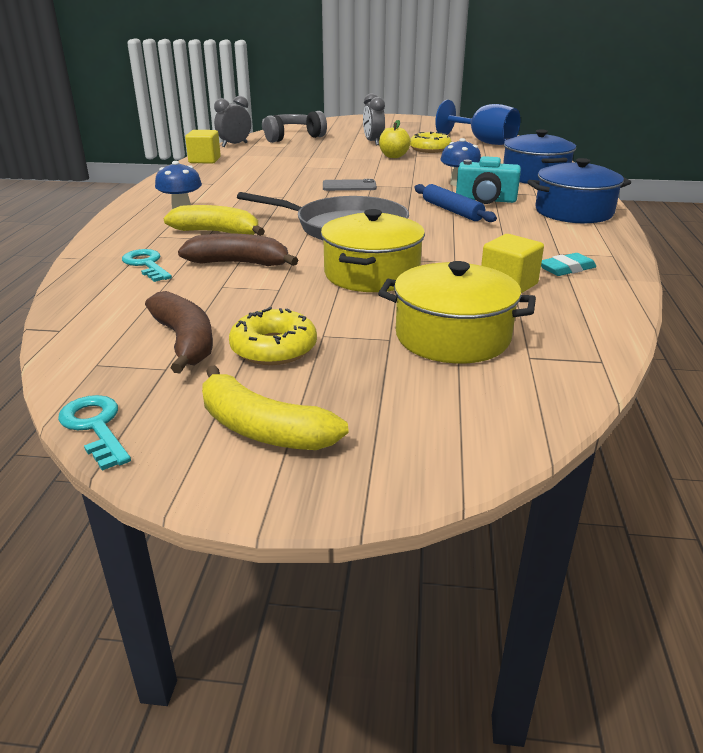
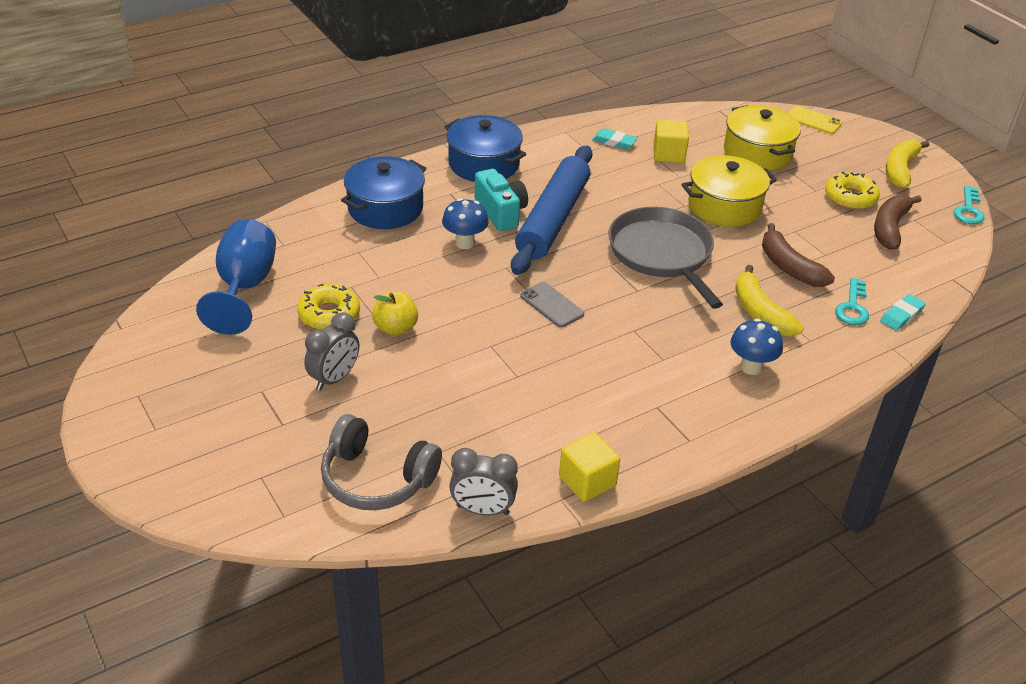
camera: 130 degrees left, 10 degrees up
yellow banana [202,365,348,450] -> yellow banana turned 150 degrees counterclockwise [886,139,929,189]
blue rolling pin [414,184,497,222] -> blue rolling pin [511,145,593,275], size x1.87
none -> yellow phone [788,106,842,134]
none -> turquoise eraser [880,294,926,331]

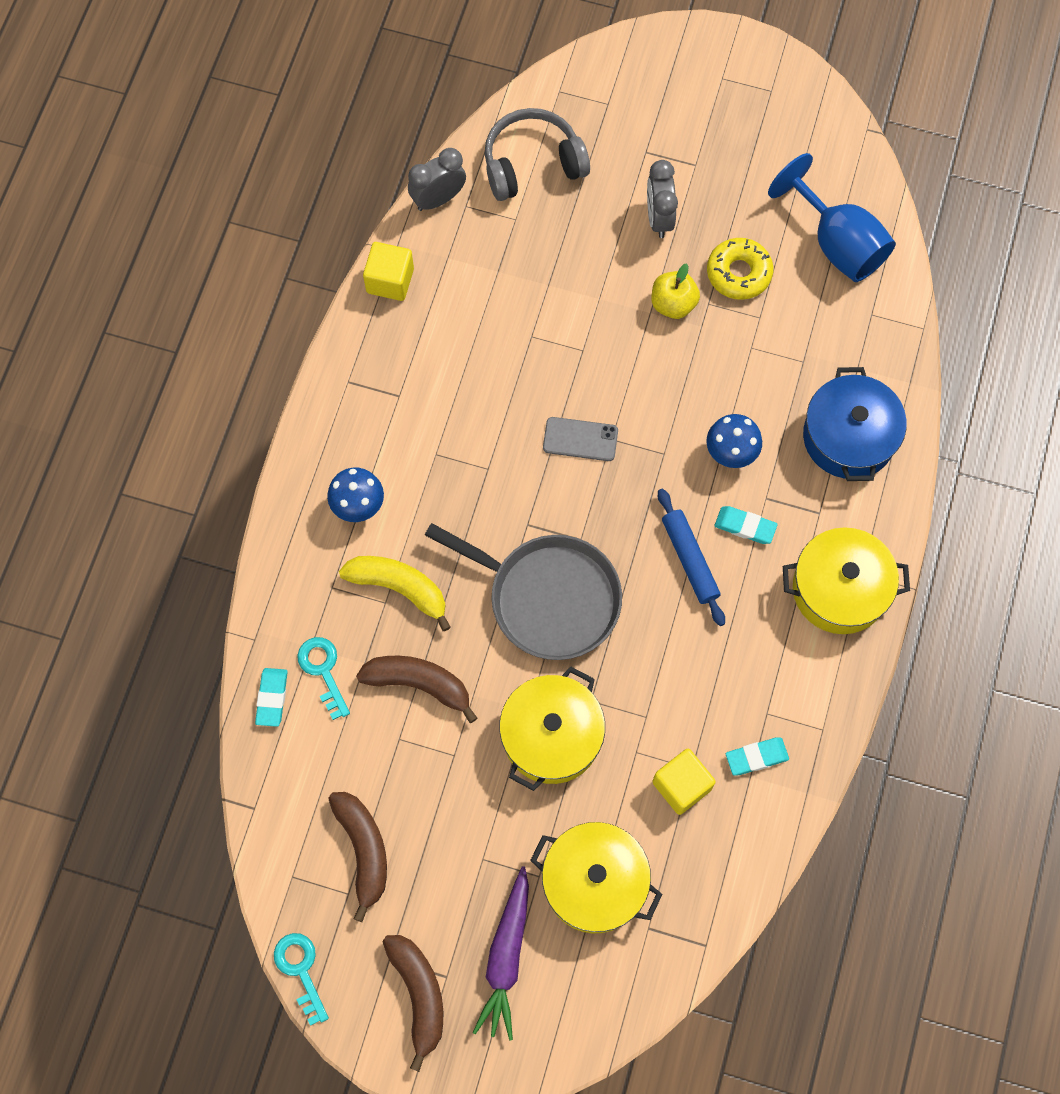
camera: 140 degrees right, 30 degrees up
blue pot [444,115,526,182] -> yellow pot [783,527,910,634]
turquoise camera [475,169,528,231] -> turquoise eraser [715,506,778,544]
blue rolling pin [511,145,593,275] -> blue rolling pin [658,488,725,626], size x0.53
yellow phone [788,106,842,134] -> none
yellow donut [825,172,880,210] -> none
yellow banana [886,139,929,189] -> brown banana [383,935,443,1072]
none -> purple carrot [473,866,529,1041]

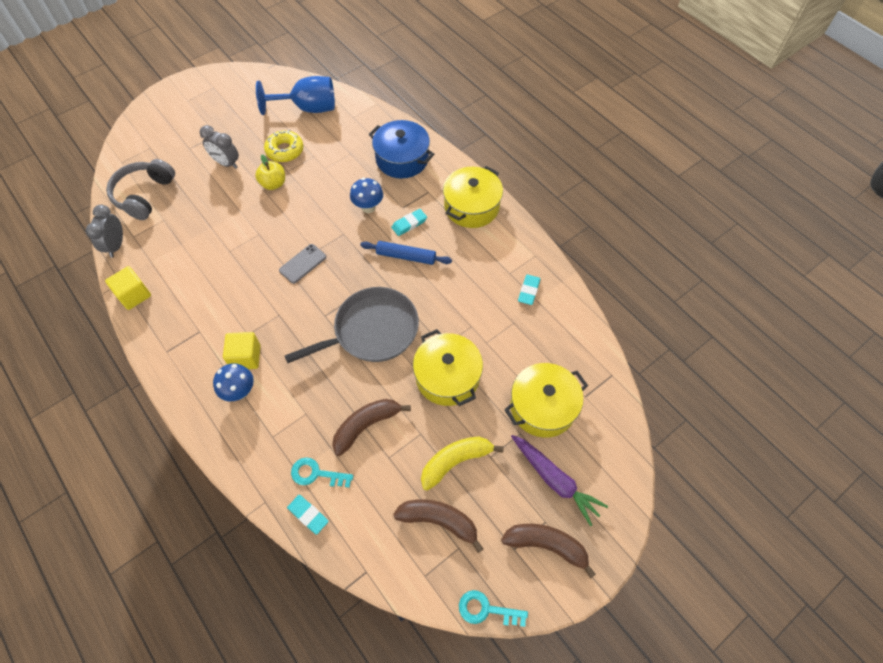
camera: 55 degrees left, 10 degrees down
yellow banana [339,556,451,631] -> yellow banana moved to [421,437,504,490]
yellow cube [652,749,716,815] -> yellow cube moved to [223,332,261,369]

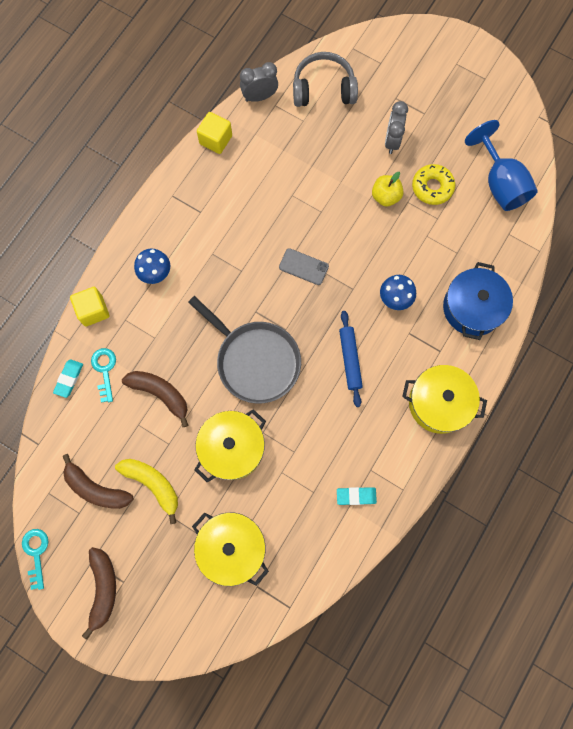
camera: 70 degrees right, 15 degrees up
yellow cube [223,332,261,369] -> yellow cube moved to [70,287,110,326]
turquoise eraser [391,209,427,236] -> none
brown banana [393,499,484,553] -> brown banana turned 120 degrees clockwise [63,454,134,509]
purple carrot [511,435,608,526] -> none

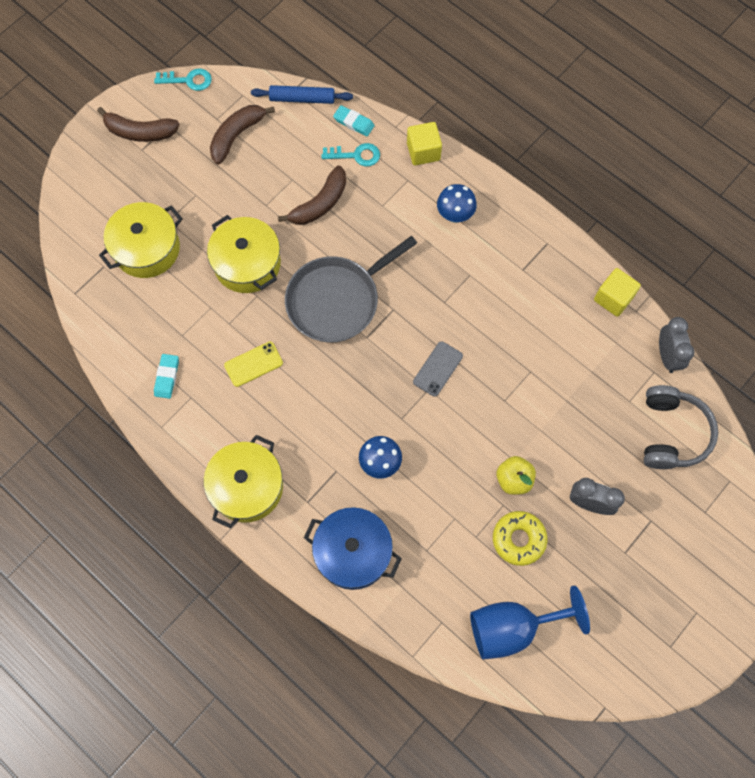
camera: 100 degrees right, 5 degrees down
yellow banana [115,459,178,524] -> none
blue rolling pin [339,311,363,407] -> blue rolling pin moved to [251,85,353,104]
none -> yellow phone [224,342,283,387]

